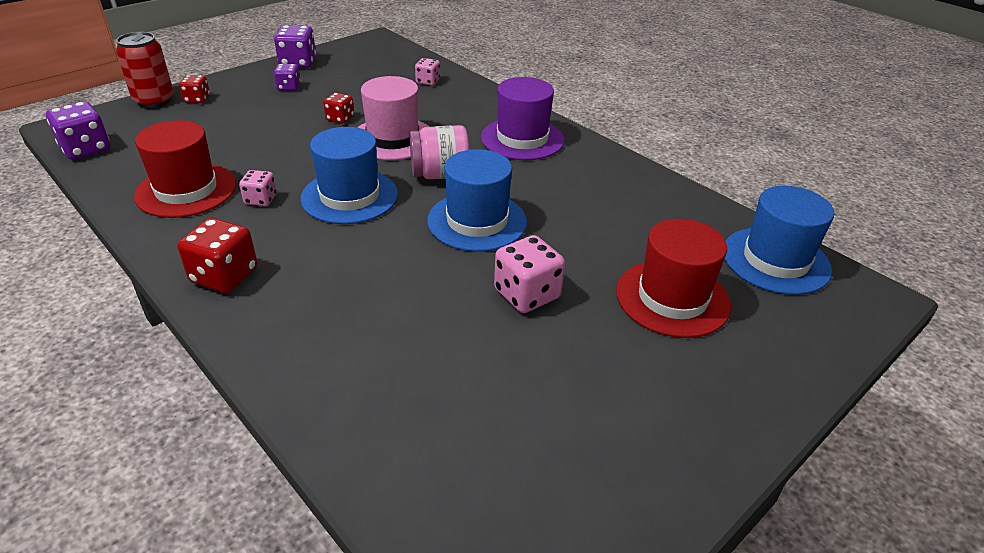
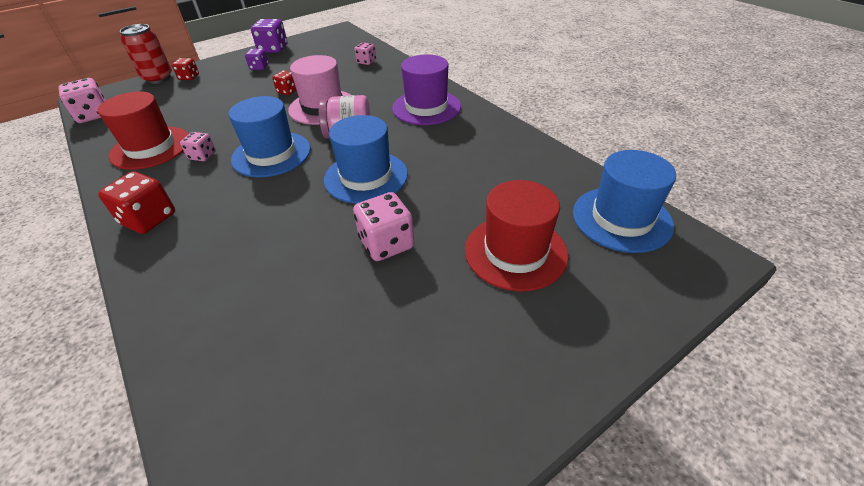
camera: 10 degrees right, 5 degrees up
purple dice [46,101,110,160] -> pink dice [58,78,106,123]

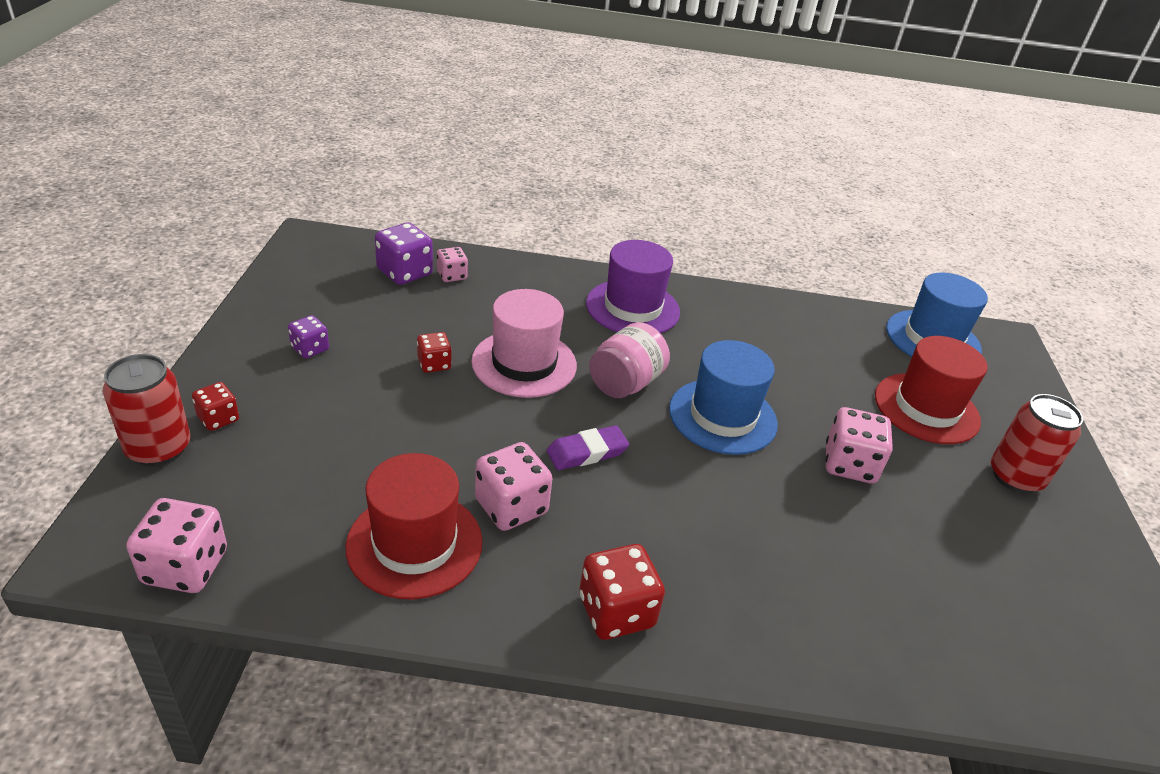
camera: 55 degrees left, 5 degrees down
pink dice [180,132,216,161] -> pink dice [475,442,553,531], size x1.68
blue hat [229,96,311,177] -> purple eraser [546,425,629,470]
purple dice [251,19,287,53] -> purple dice moved to [375,223,433,285]
none -> red can [991,394,1083,494]

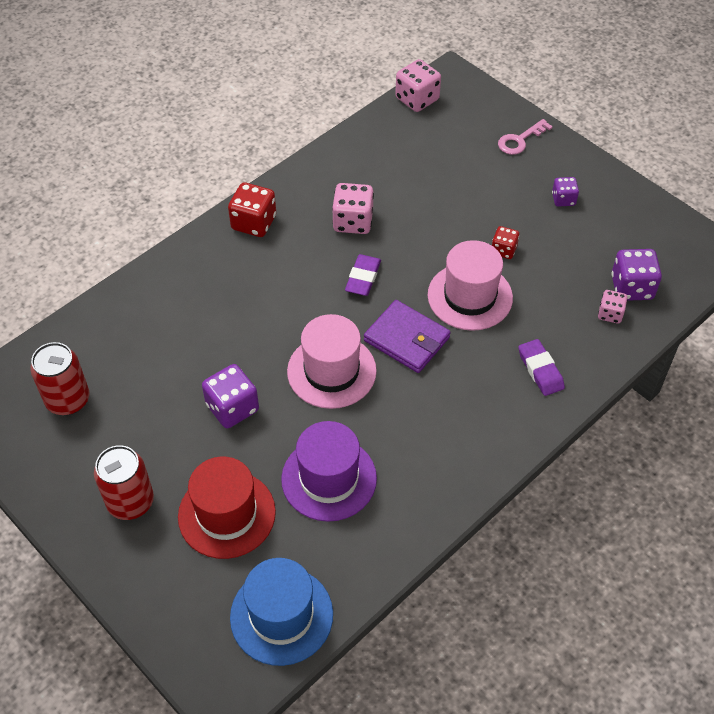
camera: 135 degrees right, 15 degrees up
red can [103,354,191,466] -> red can moved to [30,342,89,415]
red dice [192,382,239,431] -> pink key [498,119,553,155]
red hat [345,453,482,599] -> none
purple hat [586,240,680,334] -> purple hat moved to [281,421,377,522]
pink jar [589,322,670,398] -> purple wallet [364,300,451,373]
blue hat [669,340,778,455] -> pink hat [287,314,377,409]
pink dice [825,407,893,484] -> purple dice [202,364,259,428]
none -> purple eraser [518,339,565,396]

